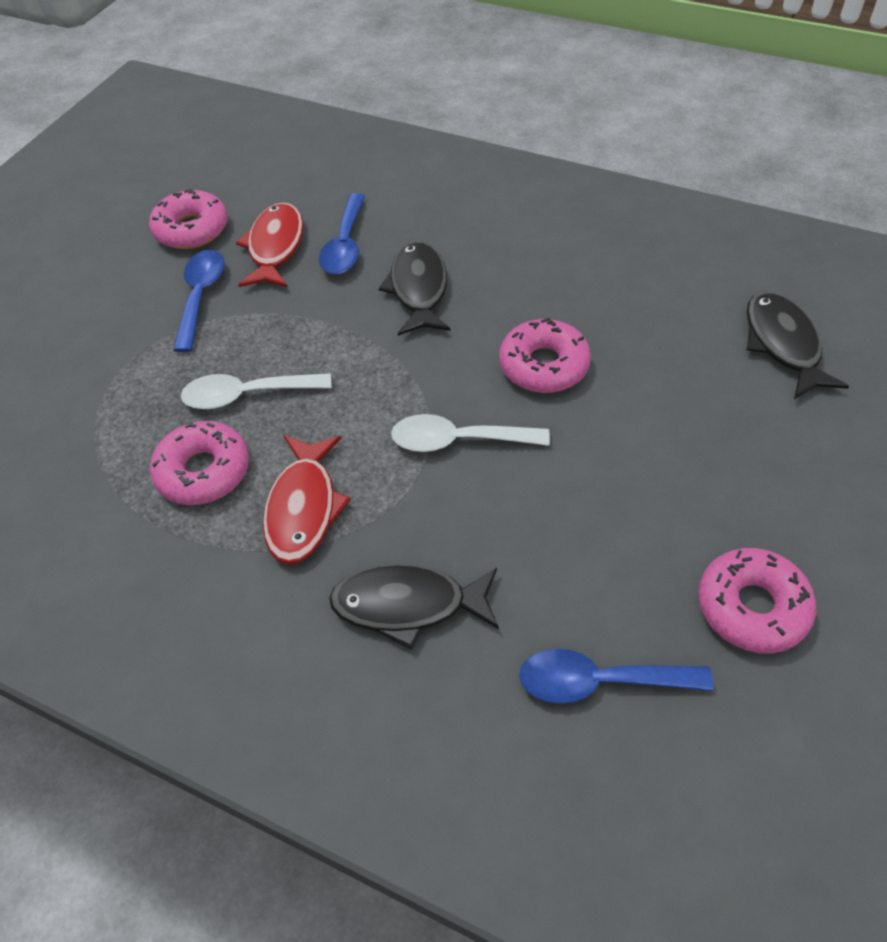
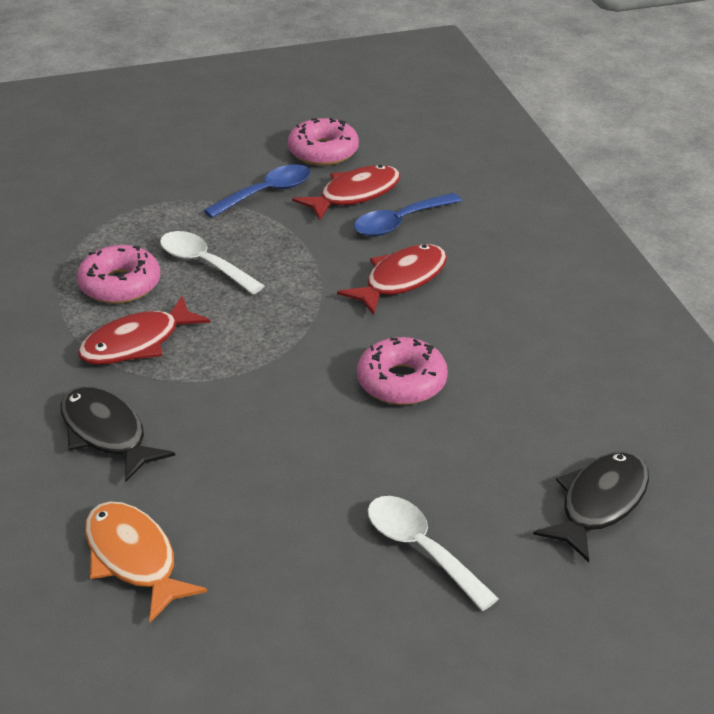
camera: 45 degrees right, 15 degrees down
black fish [379,241,451,336] -> red fish [337,244,447,315]
white spoon [391,414,550,452] -> white spoon moved to [368,496,499,611]
blue spoon [519,649,714,704] -> orange fish [85,501,207,622]
pink donut [698,548,816,653] -> none

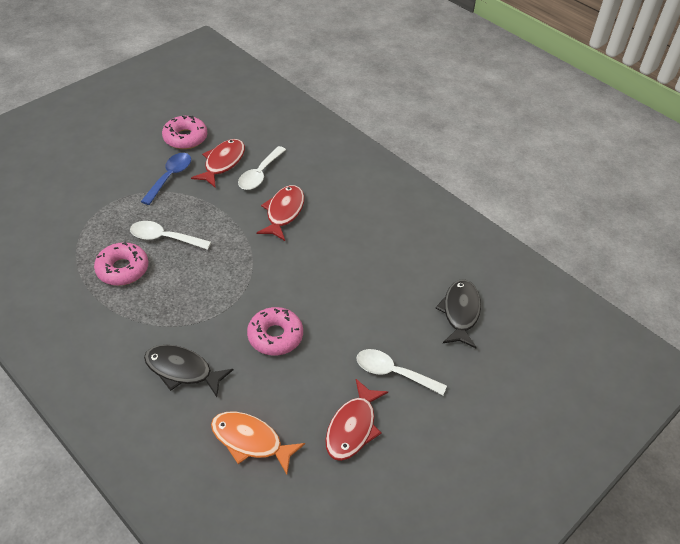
camera: 30 degrees left, 10 degrees up
red fish [78,296,211,365] -> red fish moved to [325,379,388,461]
blue spoon [354,193,462,236] -> white spoon [238,146,286,190]
pink donut [357,337,448,405] -> pink donut moved to [247,307,303,356]

